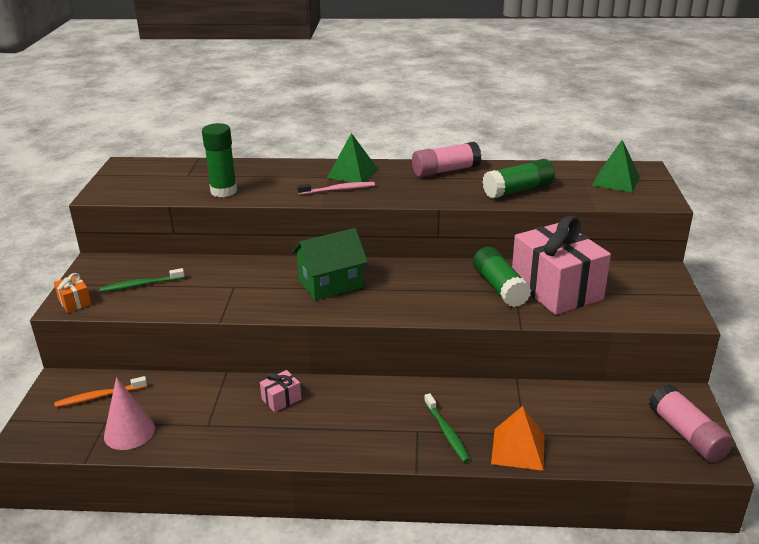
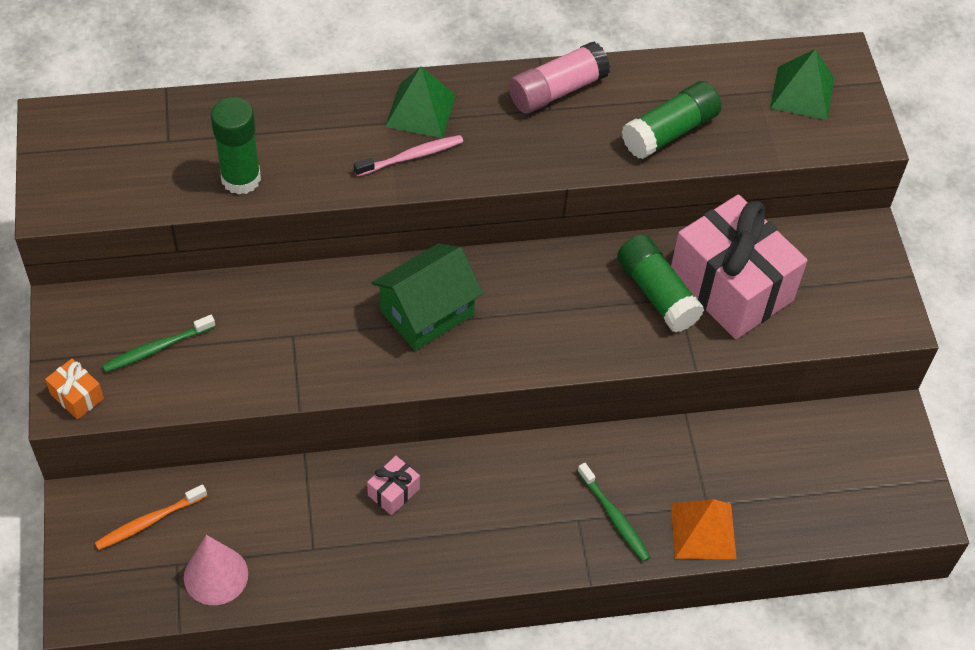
camera: 15 degrees left, 25 degrees up
pink glue stick [649,384,733,462] -> none

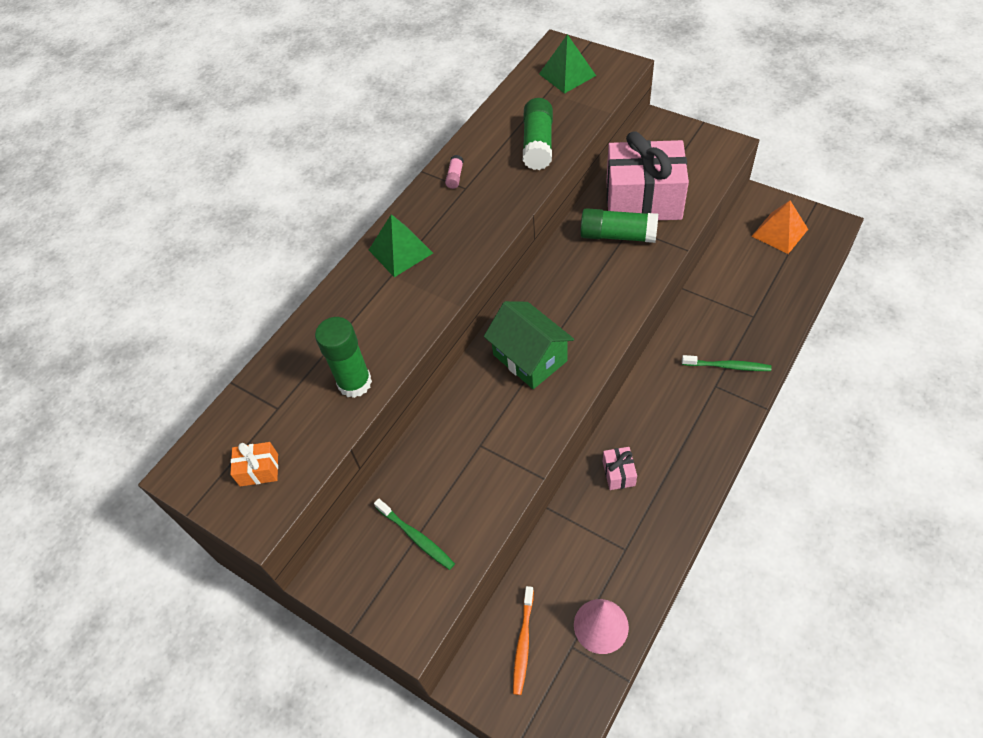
camera: 40 degrees left, 0 degrees up
orange gift [45,359,104,420] -> orange gift moved to [230,442,278,487]
green toothbrush [102,315,216,372] -> green toothbrush turned 60 degrees counterclockwise [374,498,455,570]
pink toothbrush [354,135,463,177] -> none
green house [372,243,483,351] -> green house turned 45 degrees counterclockwise [484,301,574,389]
pink glue stick [509,41,610,113] -> pink glue stick [445,155,464,189], size x0.46
orange pyramid [671,499,736,559] -> orange pyramid moved to [752,200,808,254]

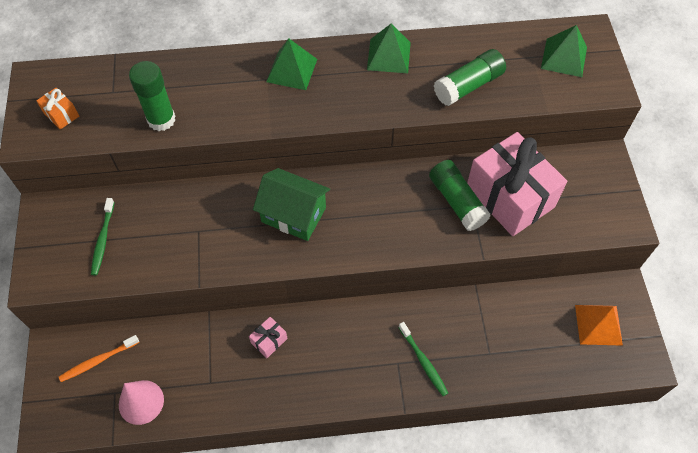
camera: 45 degrees right, 5 degrees up
pink glue stick [445,155,464,189] -> green pyramid [367,23,411,73]
green house [484,301,574,389] -> green house turned 75 degrees counterclockwise [253,168,330,241]

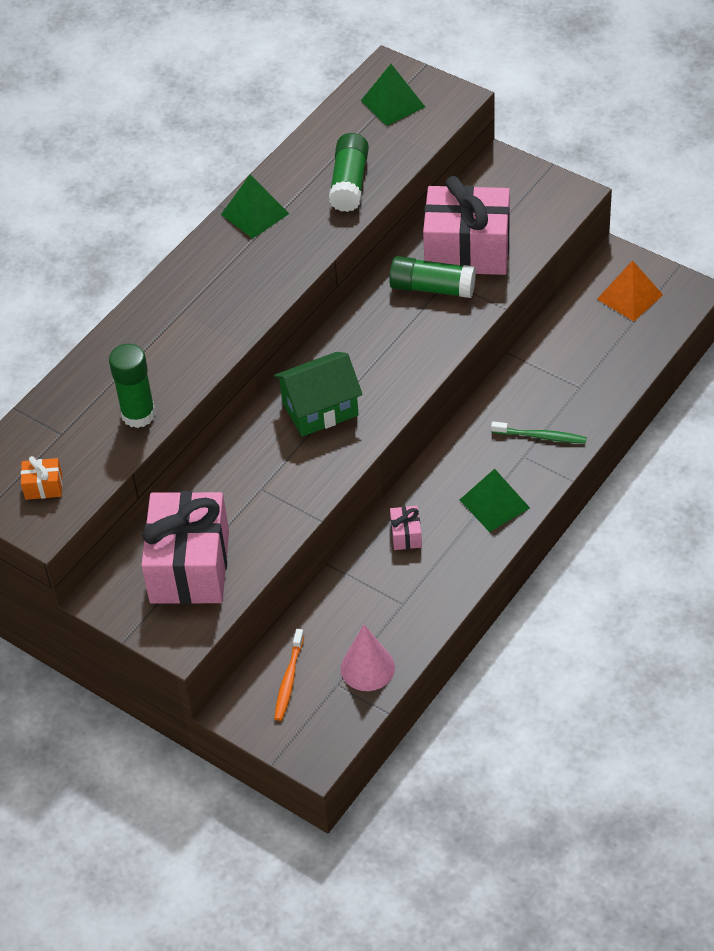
camera: 45 degrees left, 10 degrees down
green toothbrush [91,198,115,275] -> pink gift [141,491,229,604]
green pyramid [266,38,317,90] -> green pyramid moved to [460,469,530,532]

